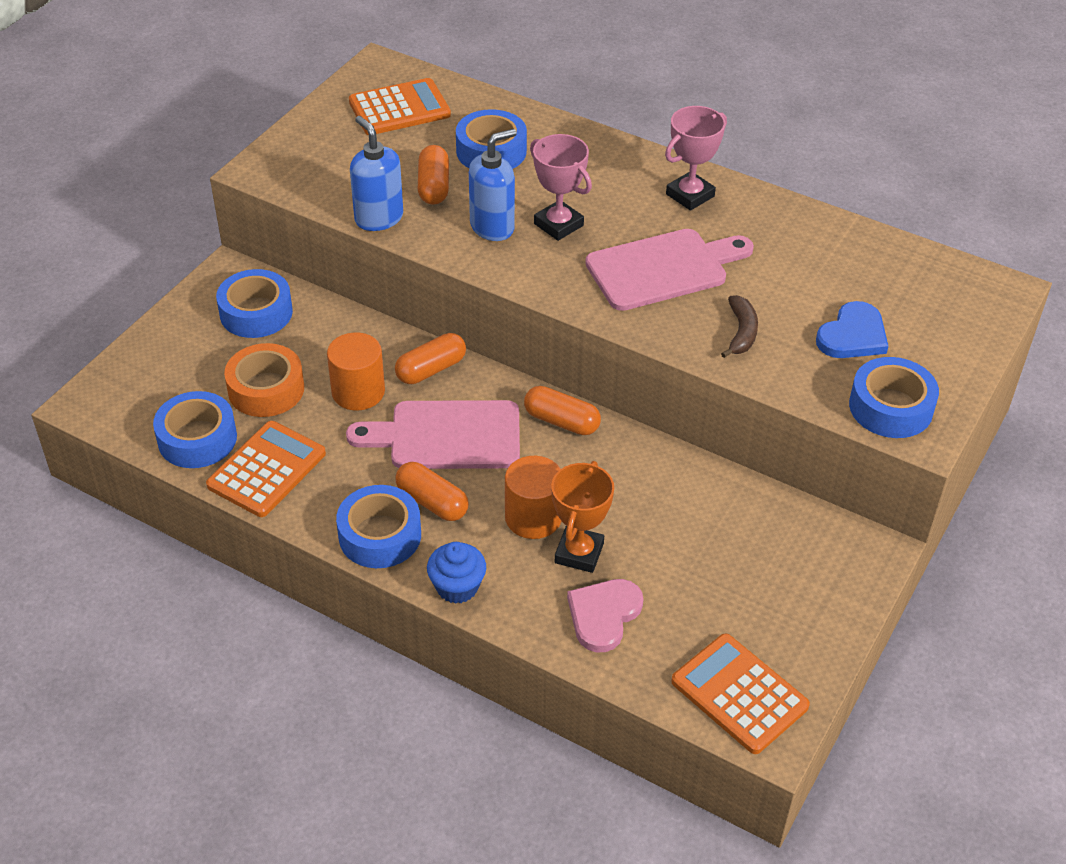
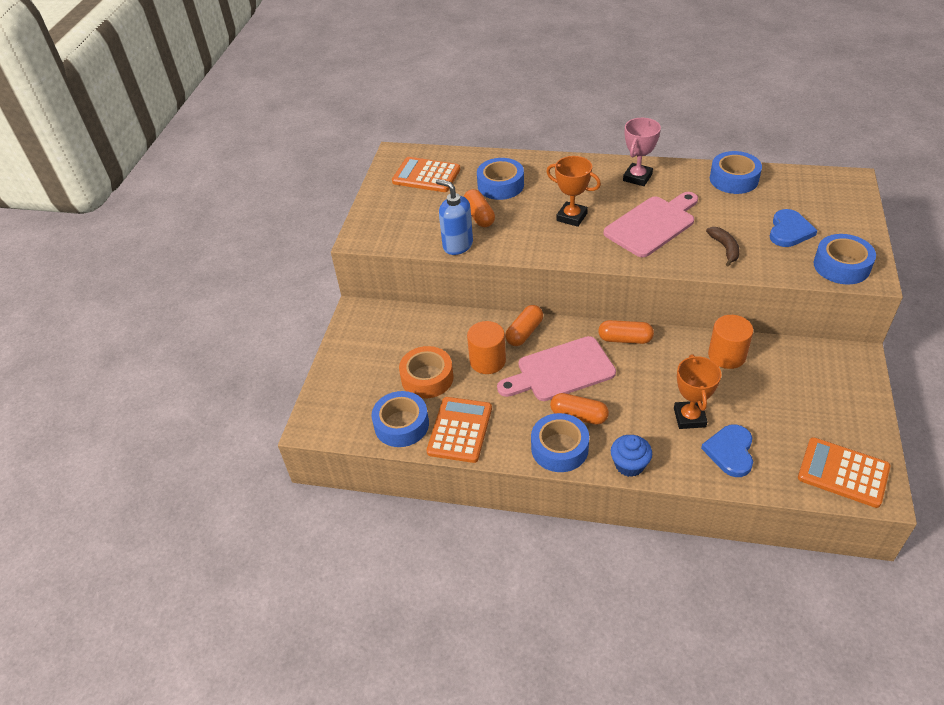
camera: 15 degrees left, 0 degrees up
blue tape [216,269,293,338] -> blue tape moved to [710,151,762,194]
orange calculator [349,78,451,135] -> orange calculator turned 120 degrees counterclockwise [392,157,460,192]
blue soap dispenser [469,129,516,241] -> none
orange cylinder [505,456,561,539] -> orange cylinder moved to [708,315,753,369]
pink trophy [530,134,592,241] -> orange trophy [546,156,601,227]
pink heart [567,579,643,652] -> blue heart [701,424,753,477]

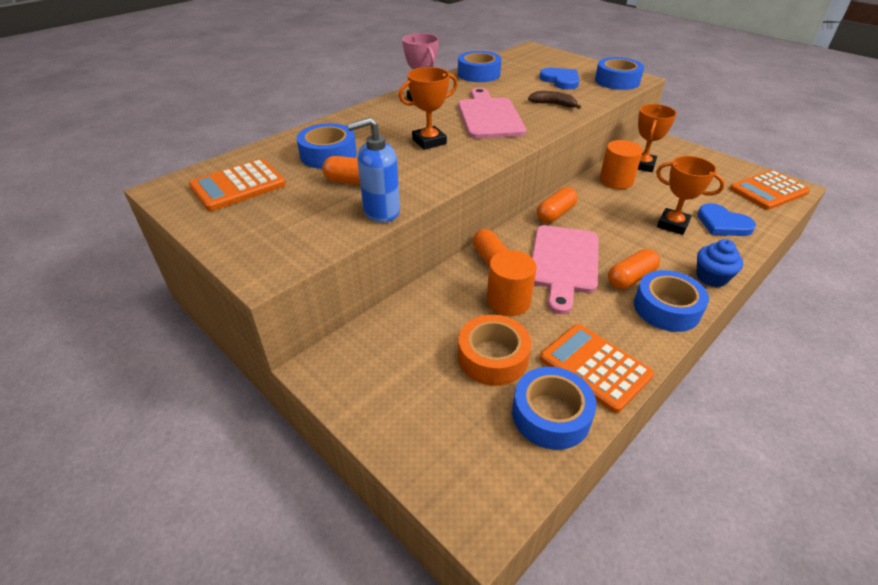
camera: 60 degrees left, 5 degrees down
none -> orange trophy [638,104,677,172]

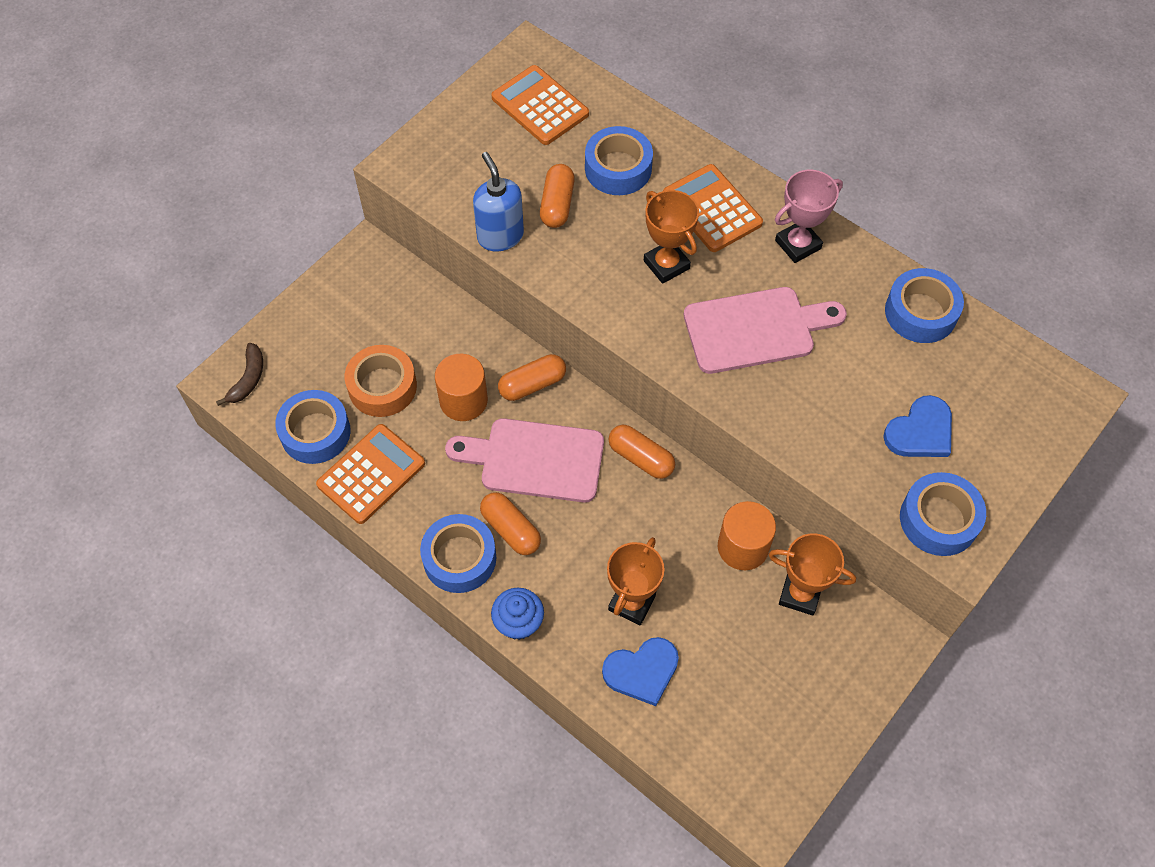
camera: 85 degrees right, 20 degrees up
brown banana [528,91,581,109] -> brown banana moved to [216,343,263,406]
blue heart [697,203,756,236] -> blue heart turned 150 degrees counterclockwise [602,637,679,706]
orange calculator [730,170,810,210] -> orange calculator moved to [663,164,763,252]

